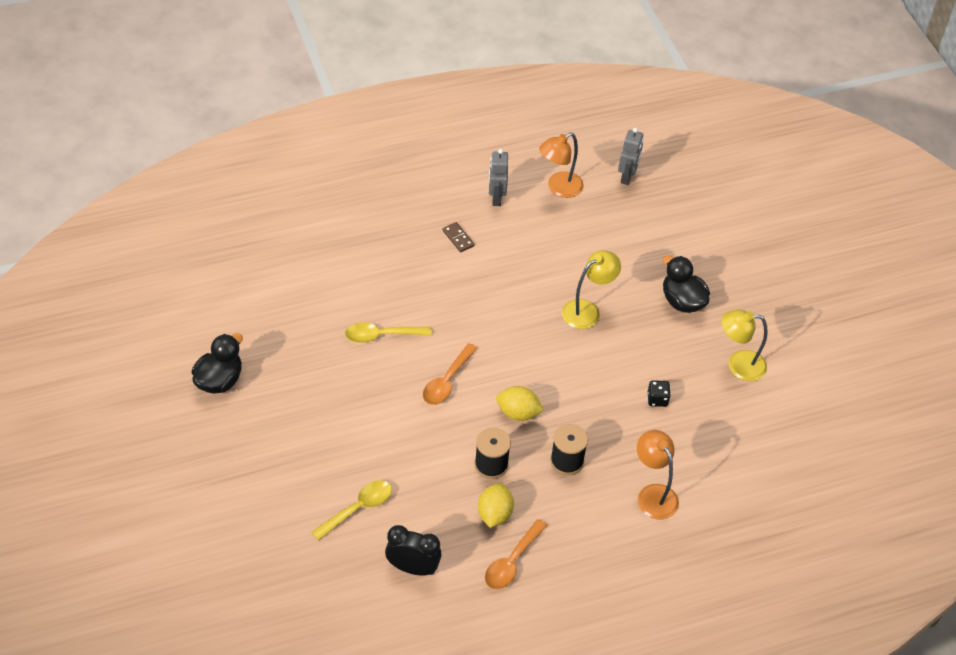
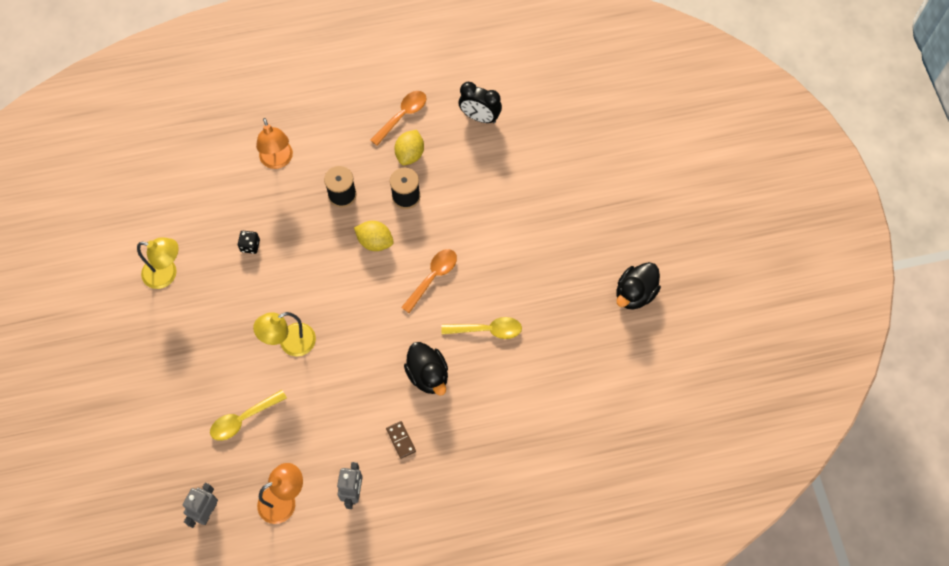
camera: 170 degrees left, 15 degrees up
yellow spoon [311,480,392,541] -> yellow spoon moved to [210,390,287,441]
black duck [663,255,710,313] -> black duck moved to [404,342,448,395]

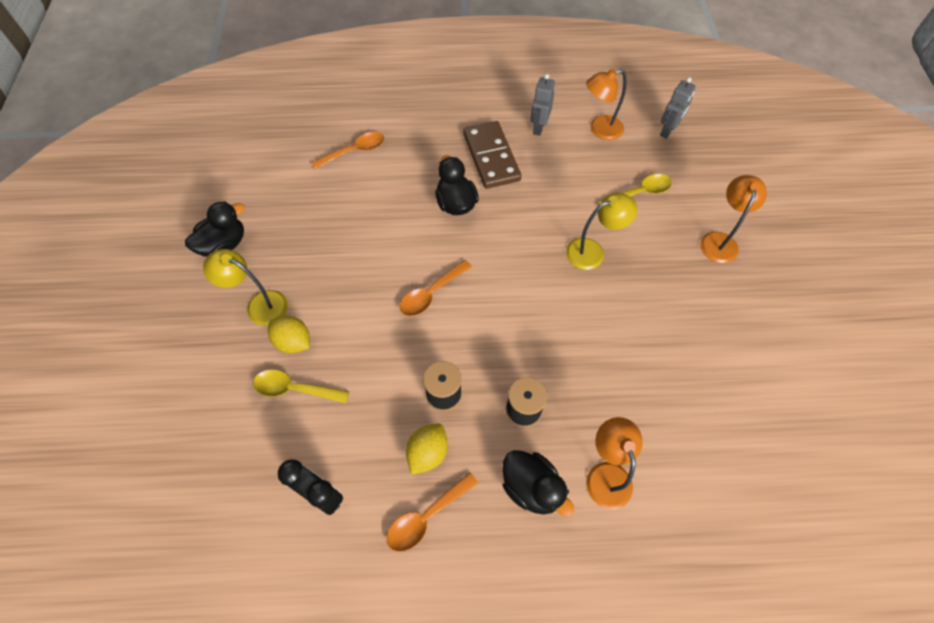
camera: 170 degrees left, 5 degrees down
yellow lamp [137,237,179,289] -> yellow lamp moved to [203,249,288,325]
black dice [238,231,260,254] -> none
yellow lemon [354,221,394,251] -> yellow lemon moved to [268,316,310,353]
brown domino [386,421,416,459] -> brown domino [463,121,521,189], size x2.35
yellow spoon [441,317,522,339] -> yellow spoon moved to [253,370,349,403]
none -> orange spoon [311,132,384,169]
none -> black duck [502,450,574,517]
none -> orange lamp [700,175,767,263]

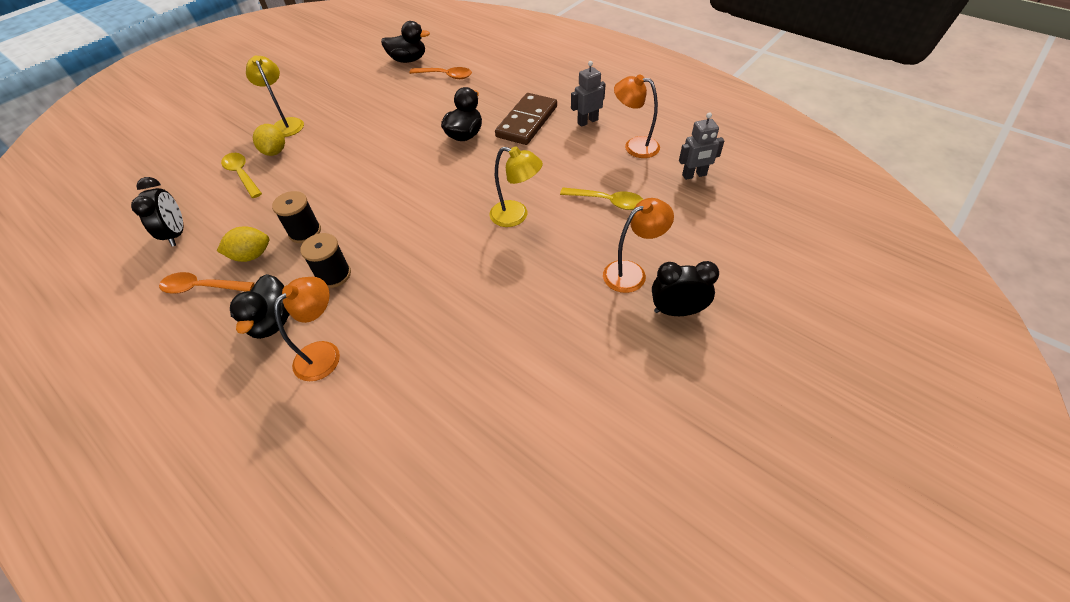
camera: 45 degrees right, 10 degrees down
black duck [185,201,245,257] -> black duck moved to [381,21,430,63]
orange spoon [400,260,472,316] -> none
none -> black clock [652,261,719,316]

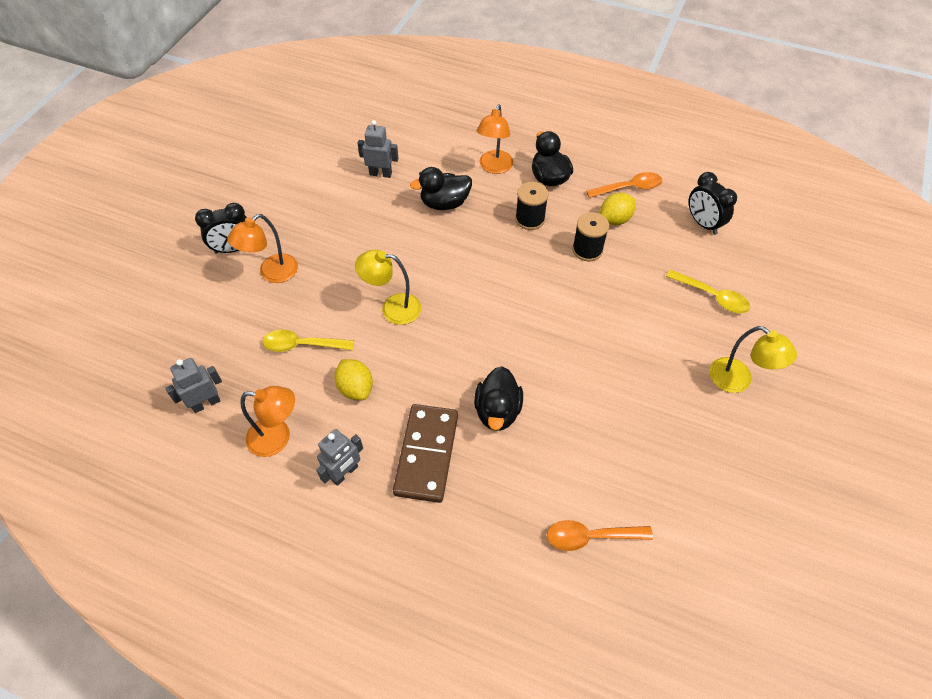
camera: 160 degrees right, 5 degrees up
yellow lemon [253,124,285,156] -> yellow lemon moved to [334,359,373,400]
black duck [381,21,430,63] -> black duck moved to [410,167,472,210]
none -> grey robot [357,120,399,178]

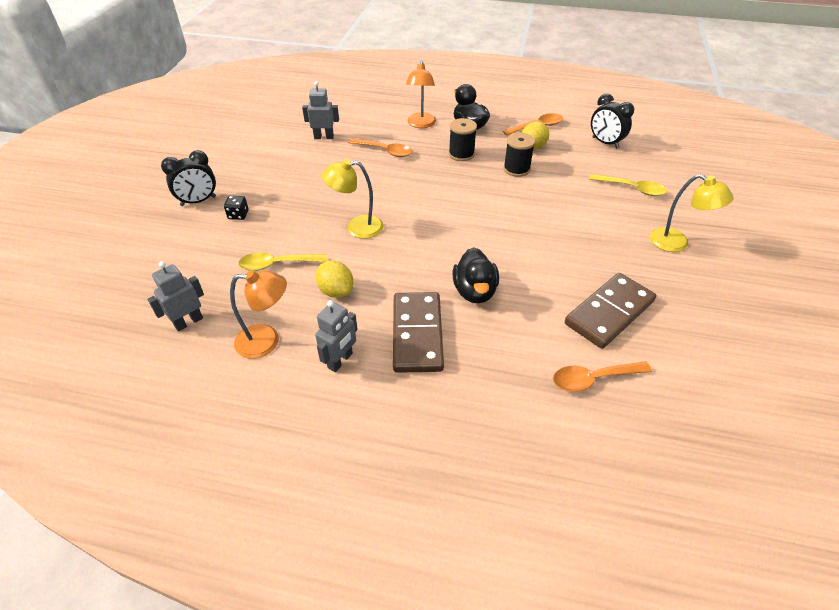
camera: 10 degrees left, 10 degrees down
orange lamp [227,214,298,283] -> black dice [224,196,248,220]
black duck [410,167,472,210] -> orange spoon [348,138,412,157]
none -> brown domino [565,273,656,349]

